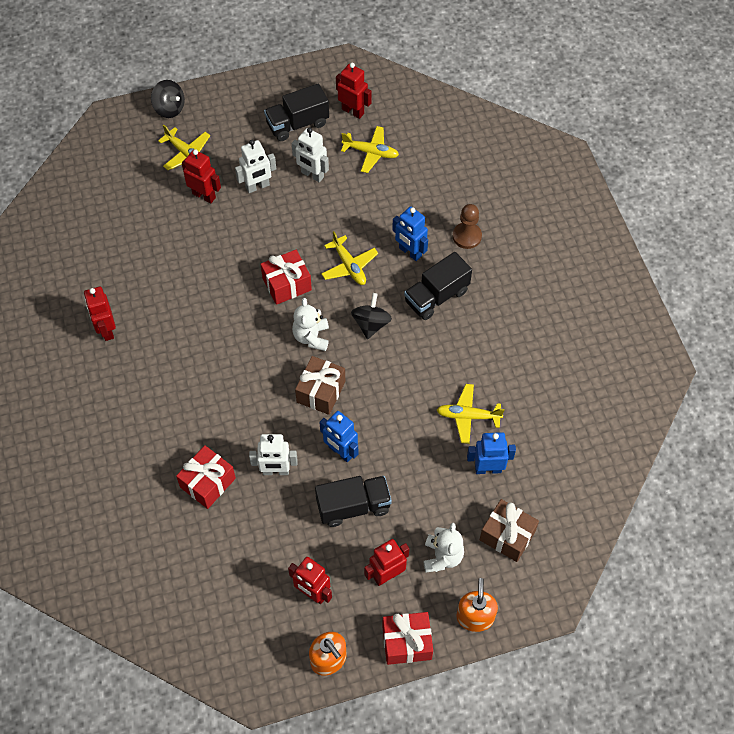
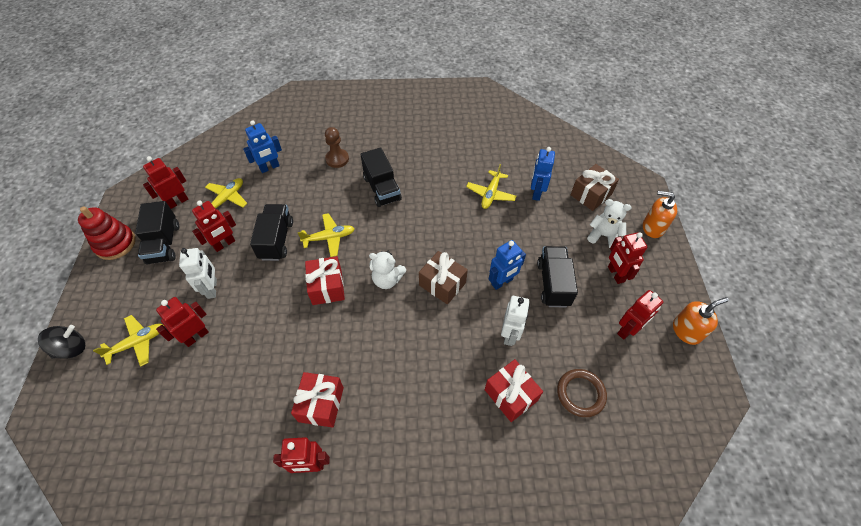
camera: 75 degrees left, 5 degrees down
white robot [292,128,329,182] -> red robot [192,200,236,252]
black spinning top [351,293,392,339] -> none
red gift [382,612,433,665] -> red gift moved to [291,372,344,428]
blue robot [392,206,428,261] -> blue robot moved to [243,120,282,173]
none -> red stacking toy [78,206,136,260]
none -> black truck [250,204,293,261]
none -> brown ring [557,369,607,417]

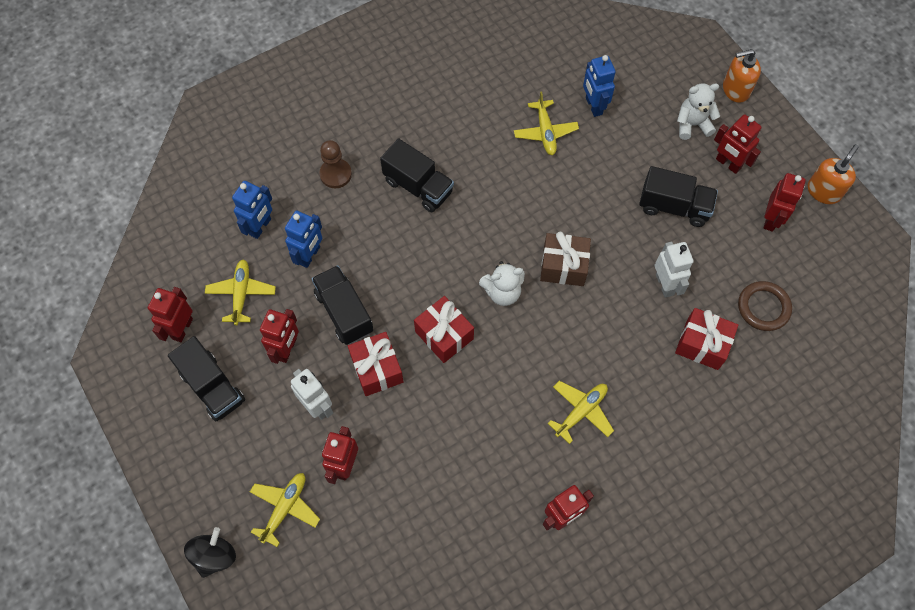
camera: 30 degrees left, 10 degrees up
red stacking toy [78,206,136,260] -> none
red gift [291,372,344,428] -> red gift moved to [348,332,403,396]
yellow plane [297,213,354,257] -> yellow plane moved to [548,381,614,444]
blue robot [489,240,526,290] -> blue robot moved to [285,211,322,268]
black truck [537,246,578,307] -> black truck turned 135 degrees clockwise [639,166,718,227]
brown gift [571,164,619,211] -> none

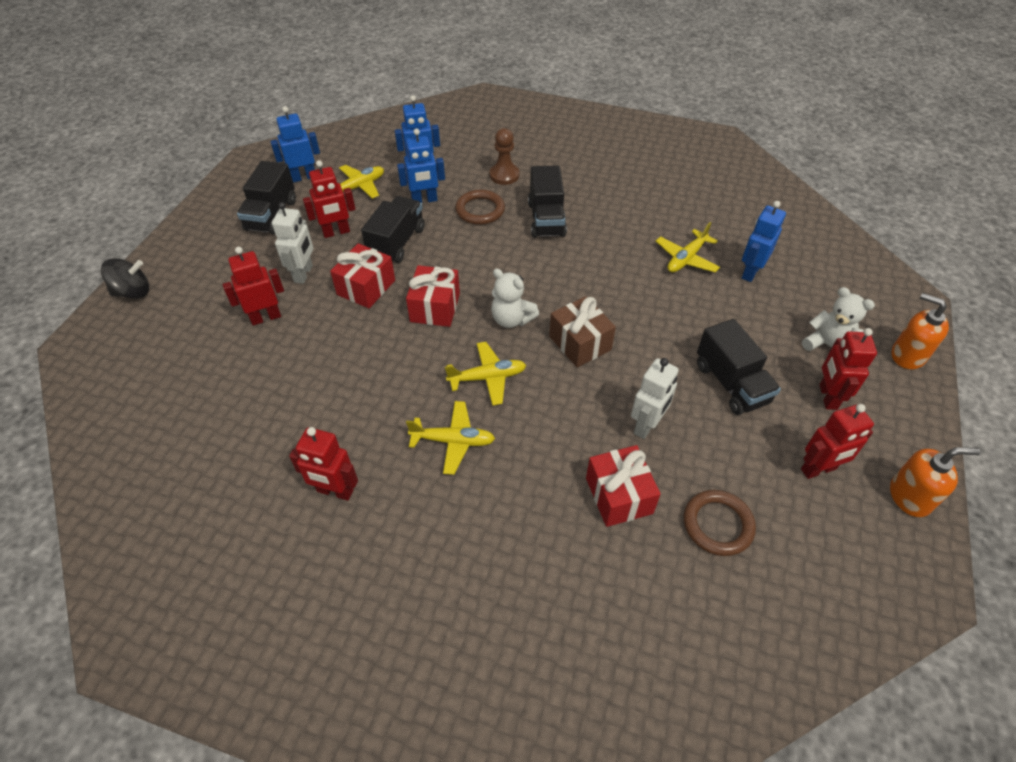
camera: 50 degrees right, 15 degrees down
red robot [148,287,193,342] -> blue robot [270,106,320,182]
yellow plane [250,473,320,547] -> yellow plane moved to [445,342,526,406]
none -> brown ring [455,190,505,225]

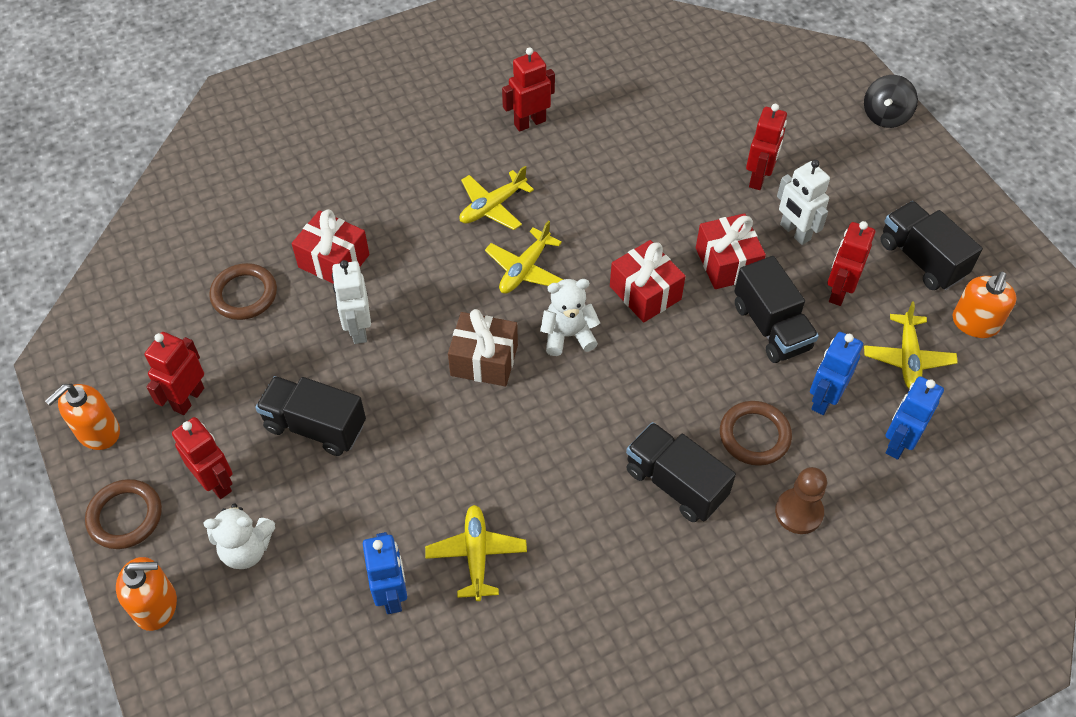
camera: 135 degrees right, 5 degrees up
blue robot [270,106,320,182] -> orange soap dispenser [952,271,1017,338]
none -> brown ring [85,479,162,549]

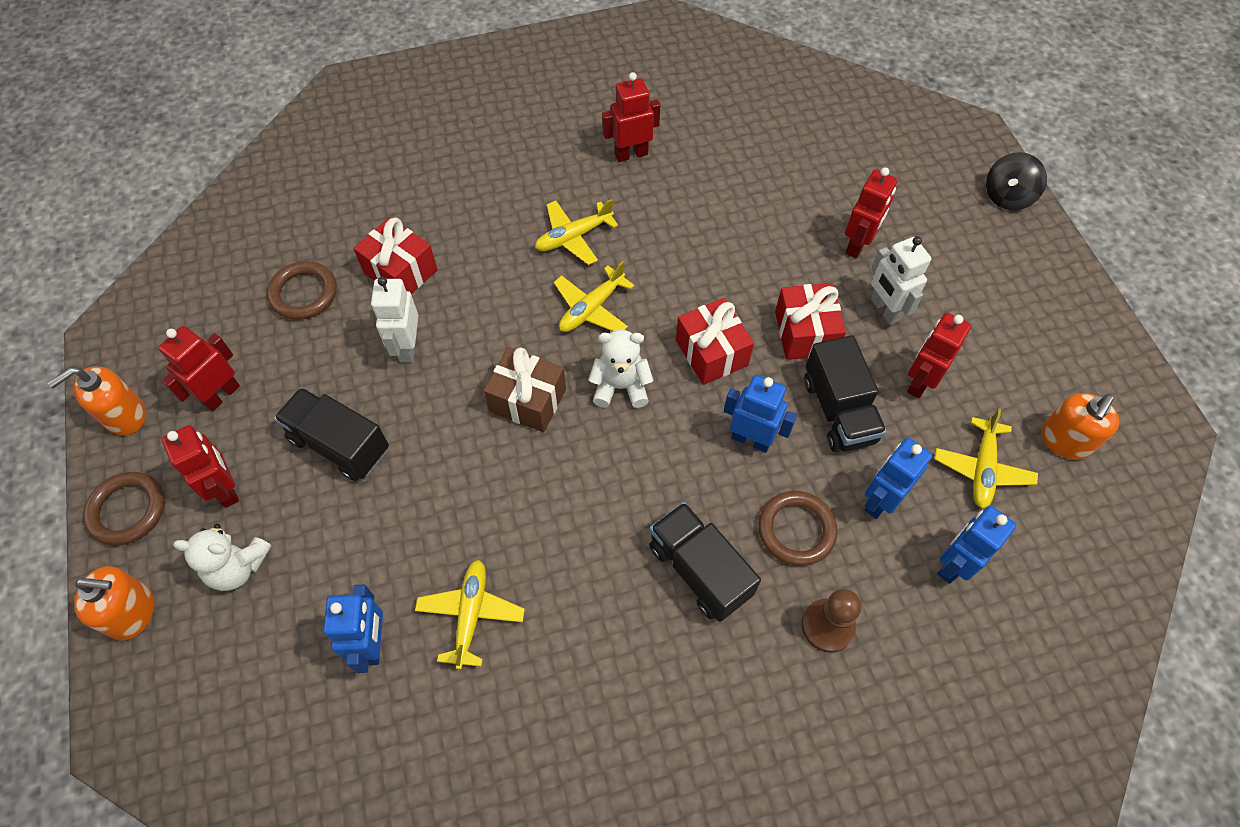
camera: 10 degrees right, 5 degrees up
black truck [880,201,983,290] -> none
none -> blue robot [724,375,797,453]

